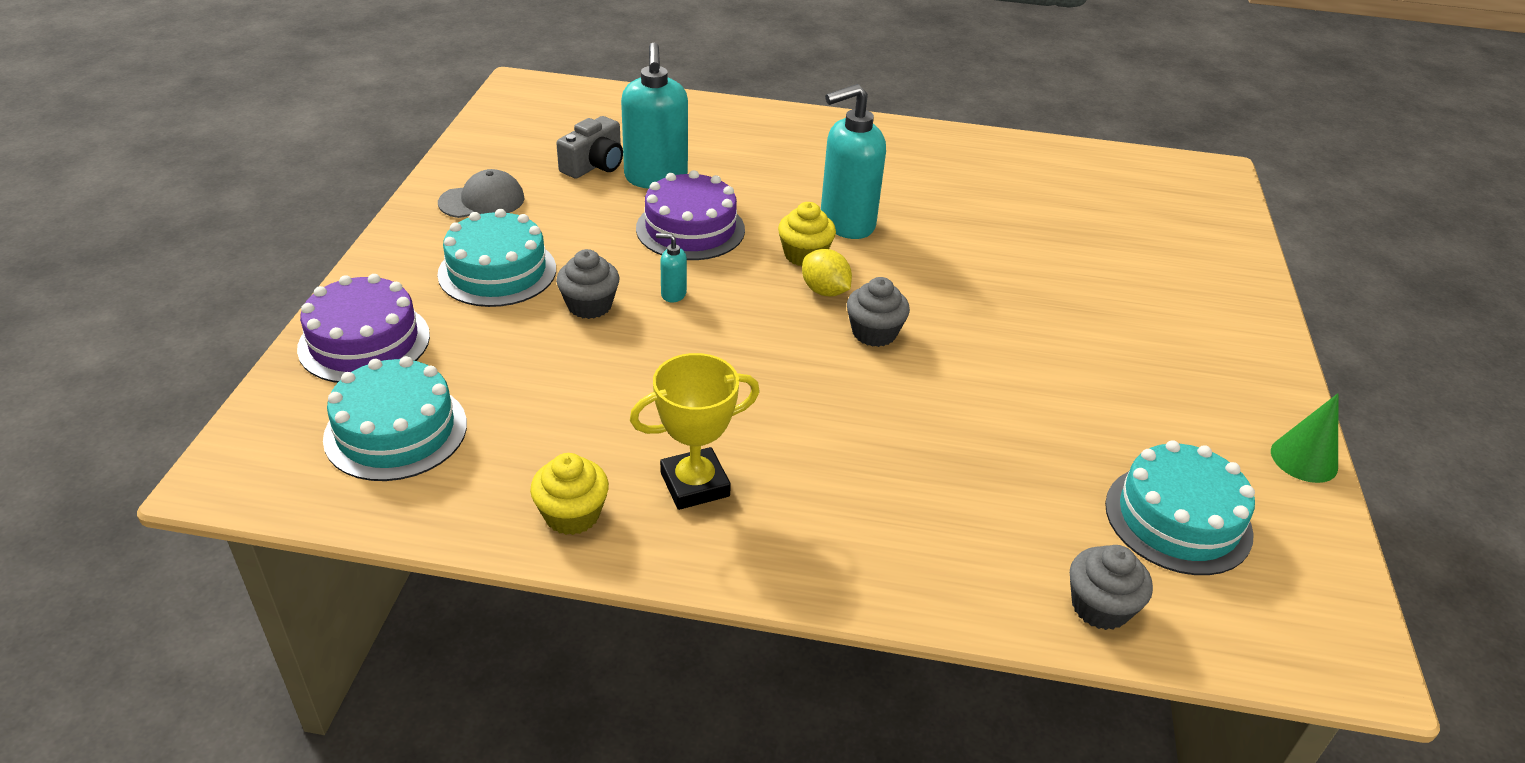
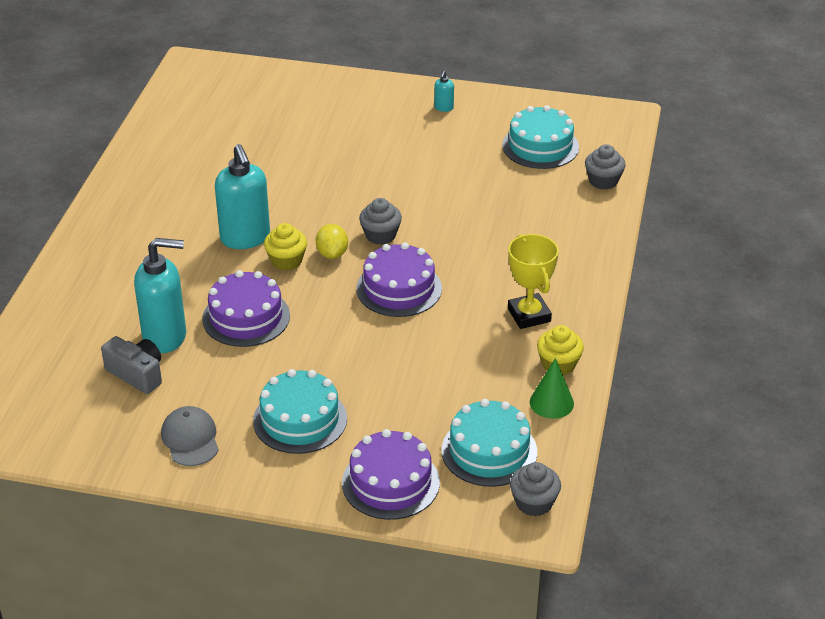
camera: 85 degrees left, 0 degrees up
grey cupcake [556,249,620,319] -> grey cupcake moved to [510,462,561,516]
turquoise soap dispenser [656,233,687,302] -> turquoise soap dispenser moved to [434,70,454,112]
yellow lemon [802,249,852,296] -> yellow lemon turned 60 degrees counterclockwise [316,224,348,259]
green cone [1271,393,1339,483] -> green cone moved to [530,358,574,419]
none -> purple cake [357,242,442,317]

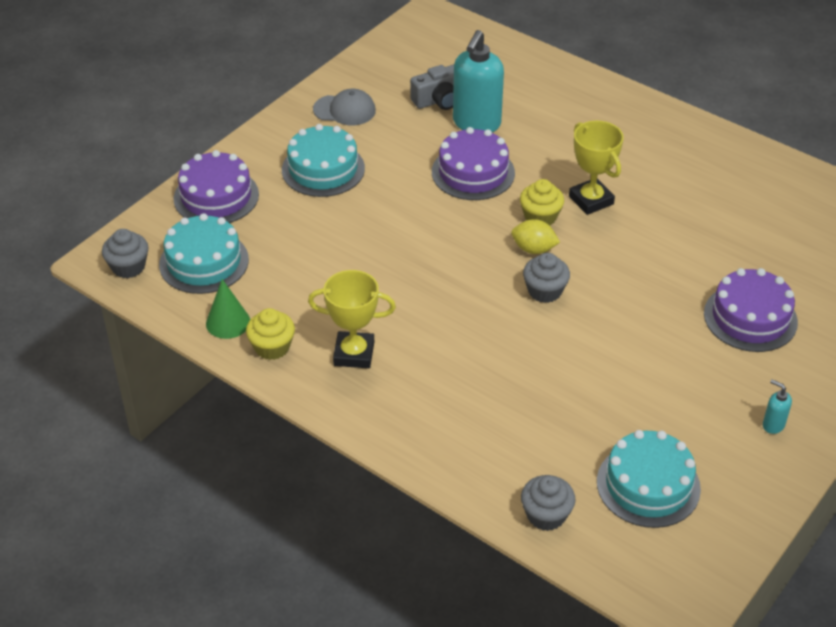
camera: 115 degrees right, 5 degrees up
turquoise soap dispenser [215,144,270,249] -> yellow trophy [569,121,624,215]
purple cake [357,242,442,317] -> purple cake moved to [704,268,798,352]

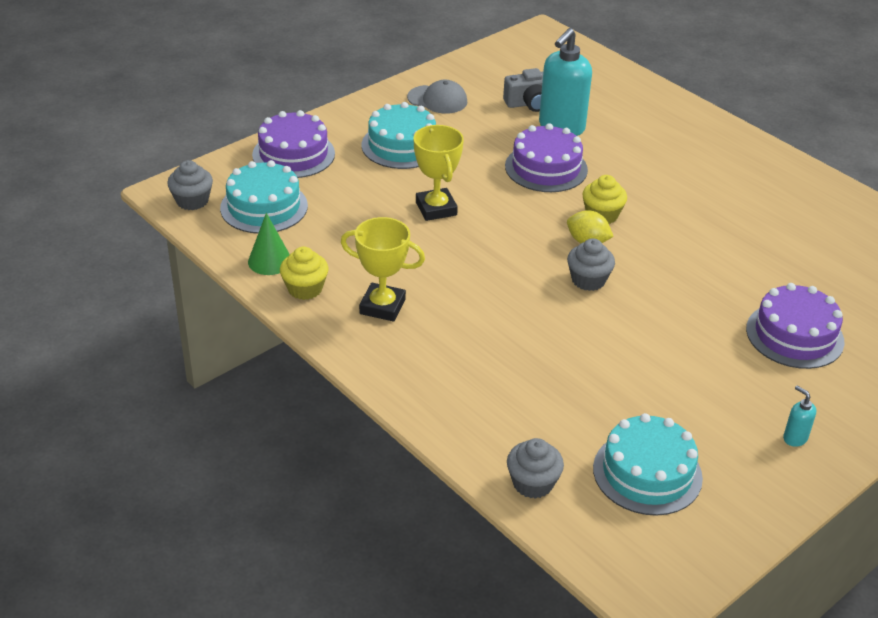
camera: 10 degrees right, 5 degrees down
yellow trophy [569,121,624,215] -> yellow trophy moved to [414,125,464,221]

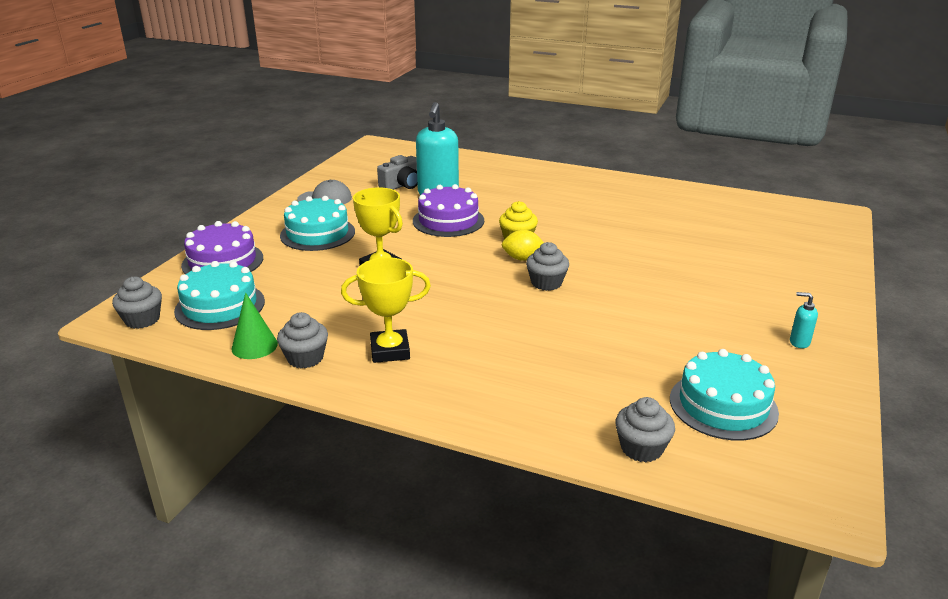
camera: 25 degrees left, 10 degrees down
yellow cupcake [280,247,328,300] -> grey cupcake [277,312,328,368]
purple cake [746,283,844,369] -> none

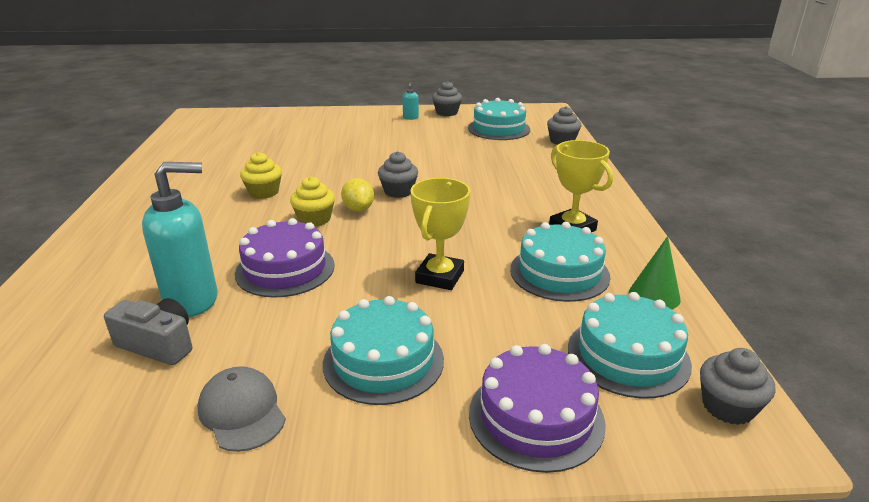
camera: 115 degrees left, 0 degrees up
grey cupcake [277,312,328,368] -> grey cupcake moved to [432,81,462,116]
none -> yellow cupcake [240,152,282,199]
none -> turquoise cake [510,222,610,302]

